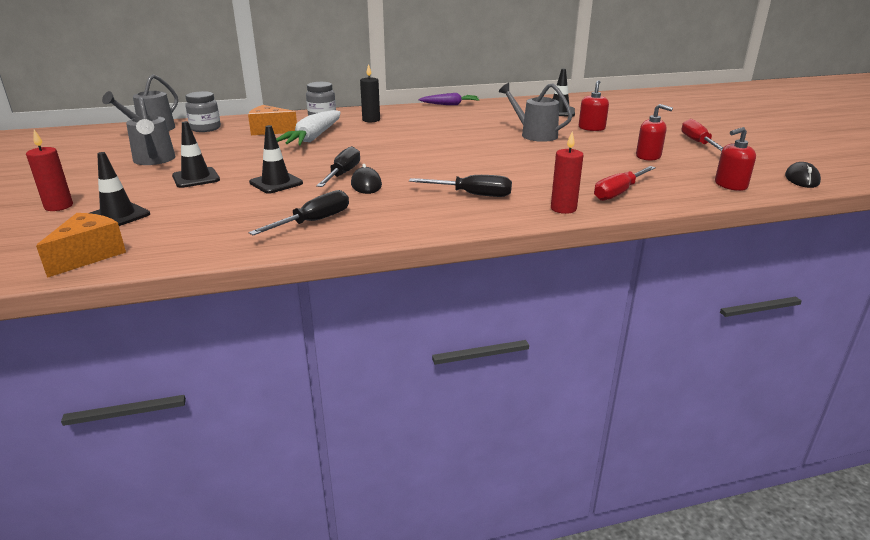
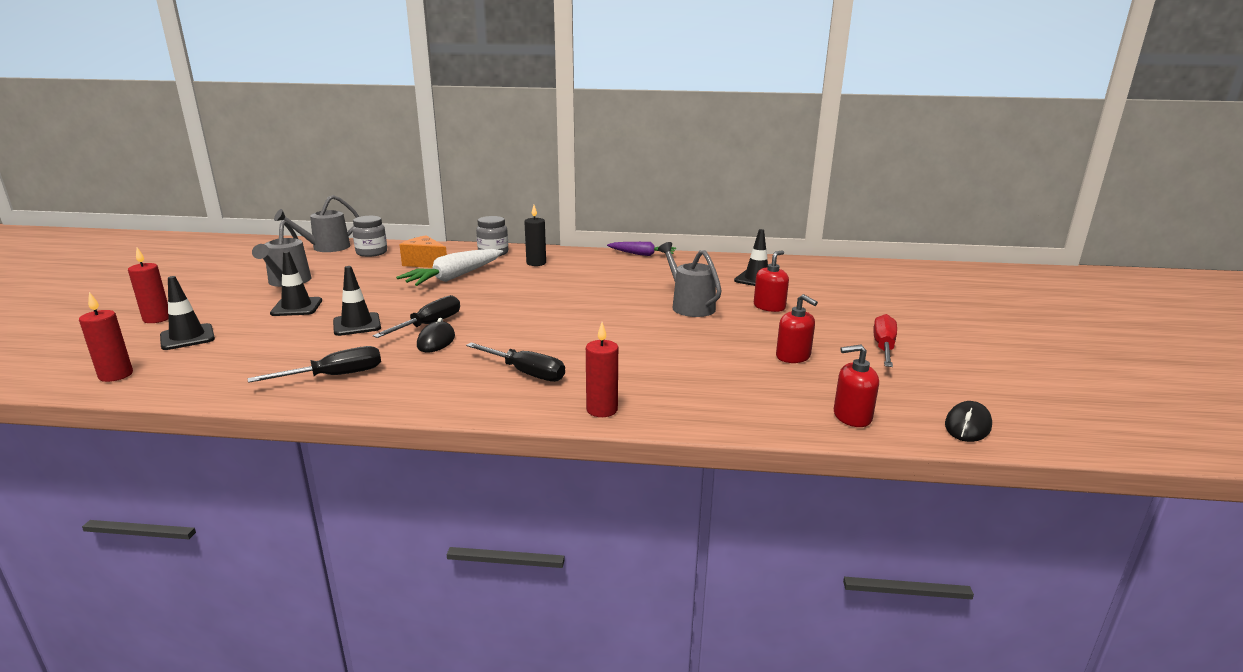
camera: 20 degrees right, 5 degrees down
orange cheese [36,213,126,278] -> red candle [79,292,133,382]
red screwdriver [594,166,656,201] -> none

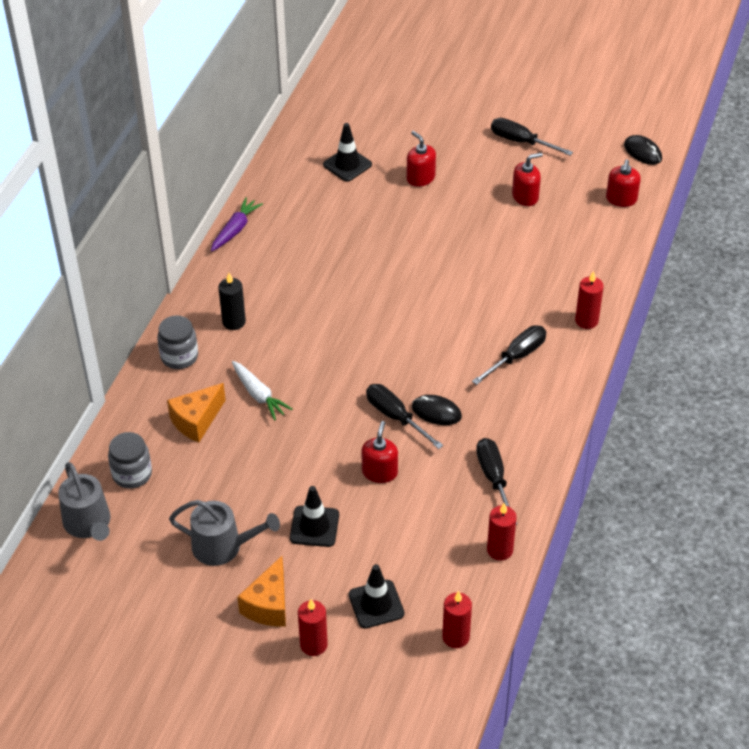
camera: 75 degrees left, 25 degrees up
black traffic cone [333,266,381,336] -> red soap dispenser [361,421,398,483]
white carrot [396,249,503,286] -> white carrot [232,361,293,420], size x0.63
grey watering can [658,242,722,317] -> none
red screwdriver [873,314,897,367] -> black screwdriver [491,118,573,156]
none -> orange cheese [237,556,286,626]
none -> red candle [487,503,517,561]

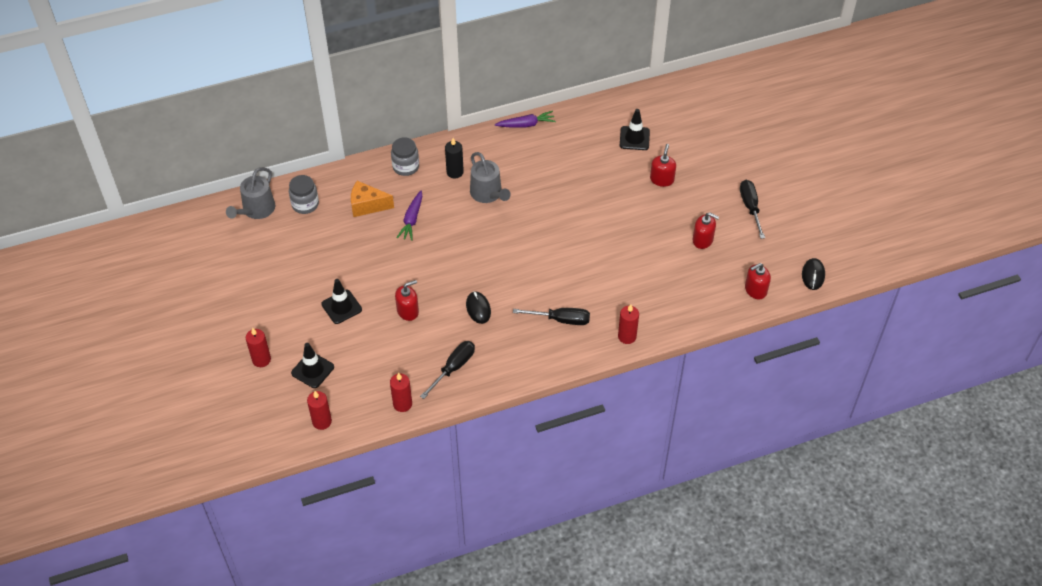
camera: 50 degrees right, 5 degrees up
grey watering can [169,500,280,566] -> grey watering can moved to [470,152,511,203]
white carrot [232,361,293,420] -> purple carrot [397,191,423,241]
orange cheese [237,556,286,626] -> none
black screwdriver [366,384,443,449] -> none

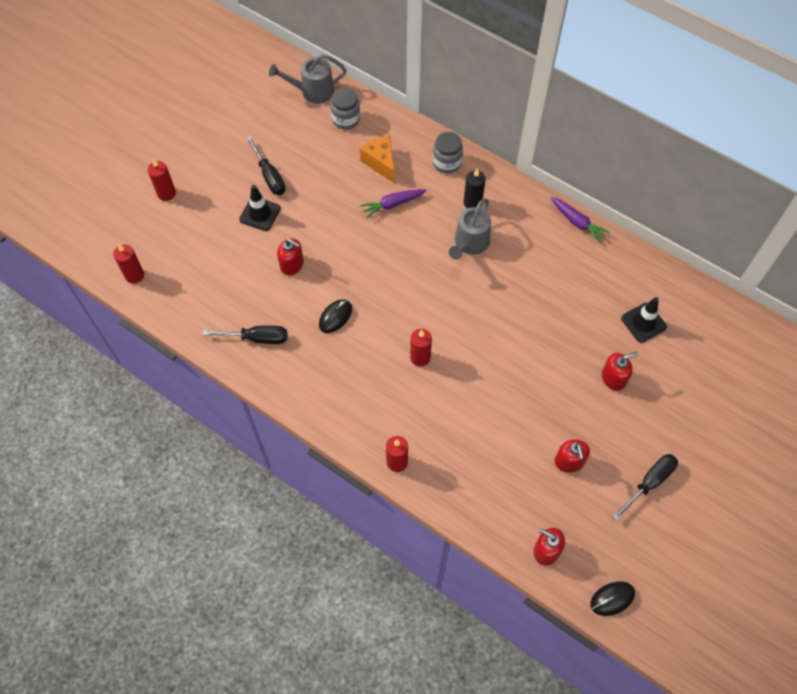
camera: 55 degrees right, 10 degrees up
black traffic cone [291,343,334,388] -> none
red candle [390,373,412,412] -> red candle moved to [410,329,432,367]
black screwdriver [513,308,590,325] -> black screwdriver moved to [246,136,286,195]

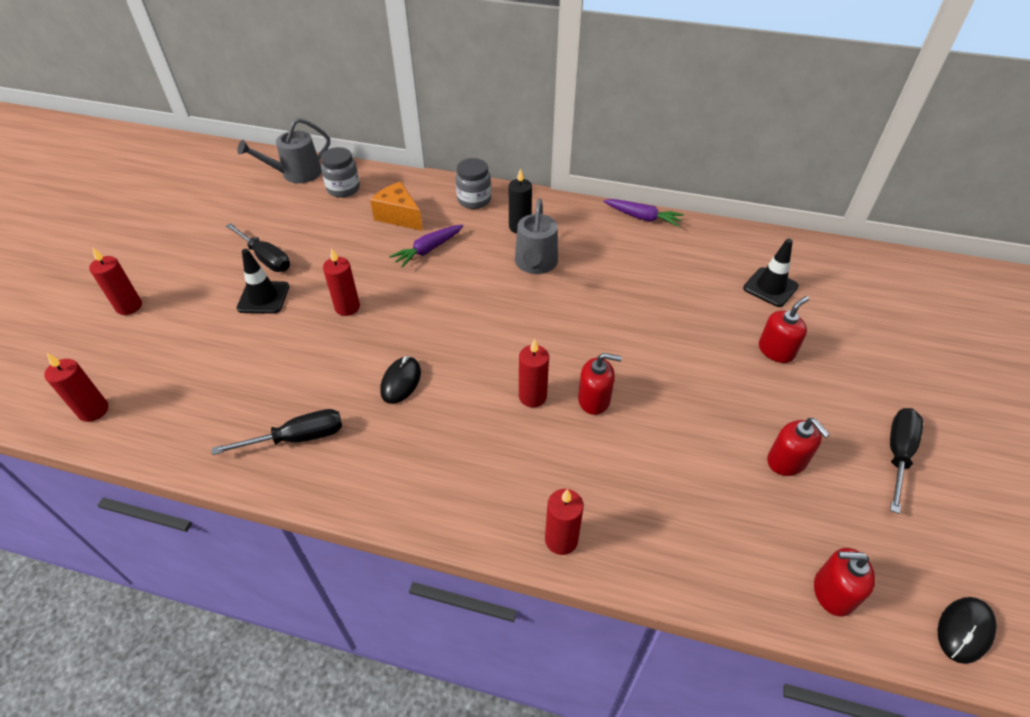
camera: 20 degrees left, 15 degrees down
red soap dispenser [277,239,304,275] -> red soap dispenser moved to [578,353,622,415]
none -> red candle [323,248,360,316]

